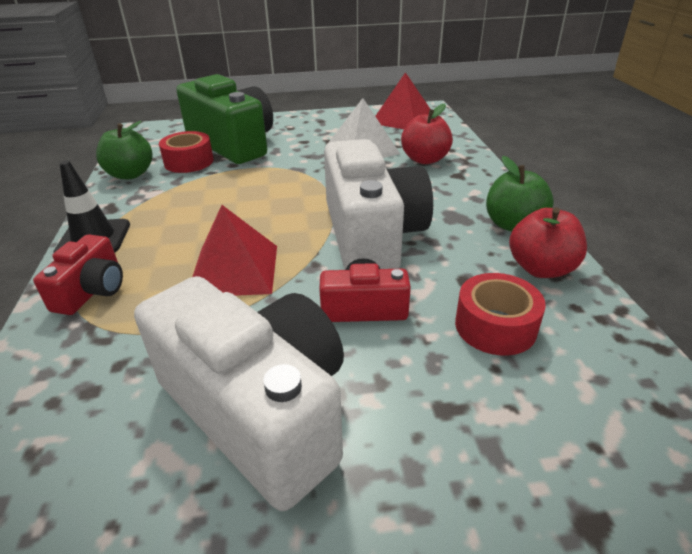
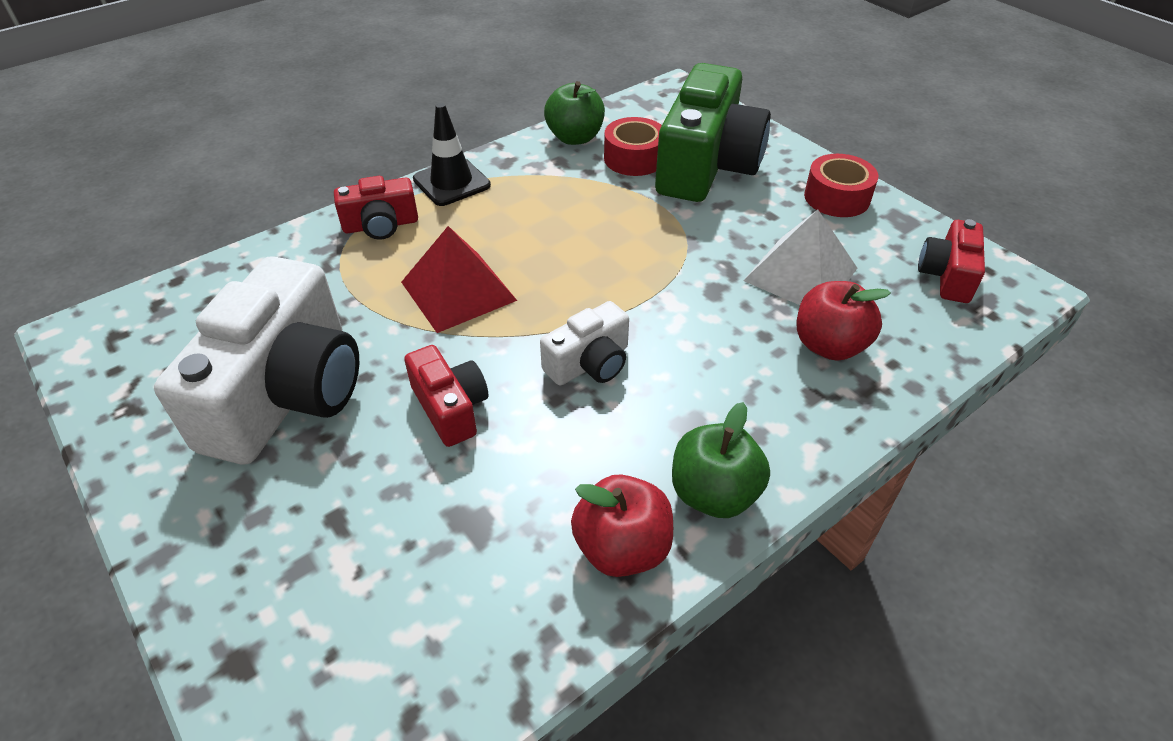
camera: 60 degrees right, 10 degrees up
white camera [324,139,433,270] -> white camera [540,301,629,386], size x0.49
red pyramid [375,72,430,129] -> red camera [918,219,985,303]
red tape [455,273,546,355] -> red tape moved to [804,154,878,217]

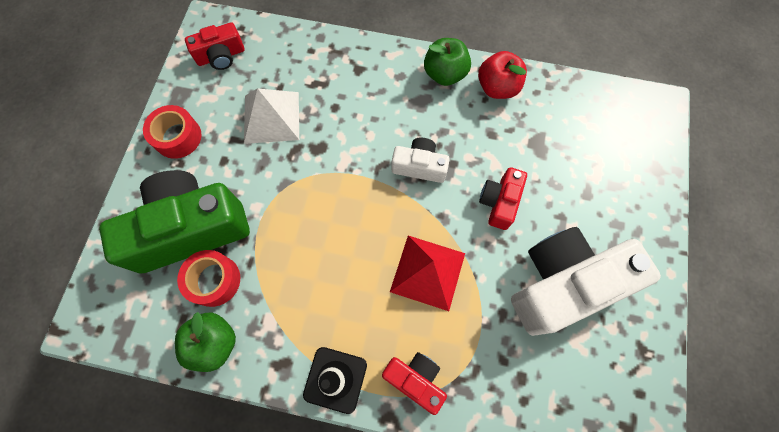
camera: 130 degrees left, 25 degrees up
red apple [797,281,891,361] -> none

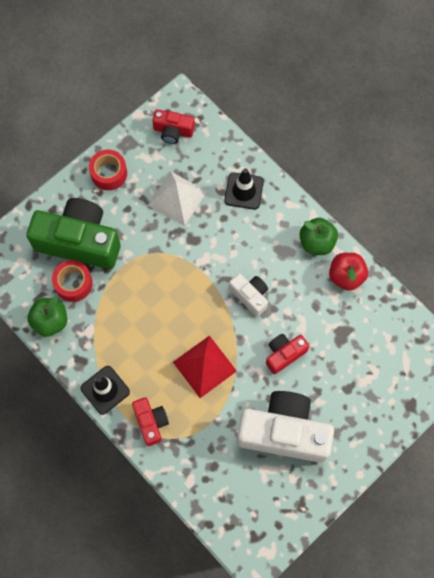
camera: 35 degrees right, 0 degrees up
none -> black traffic cone [224,168,264,210]

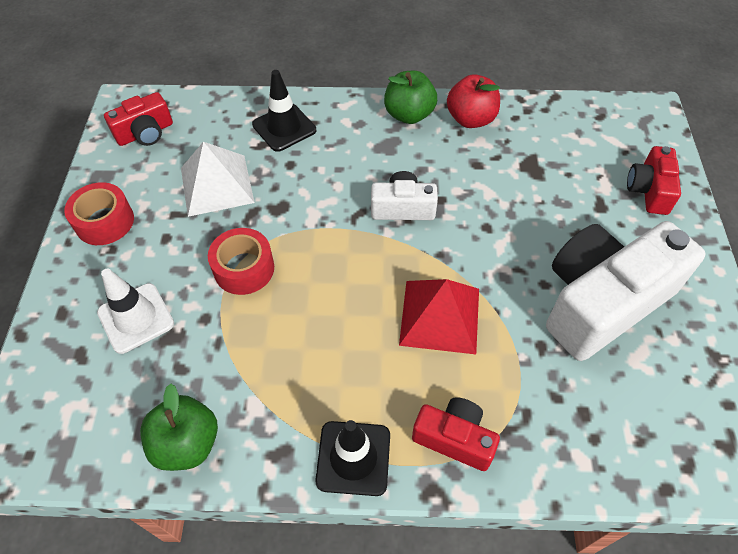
camera: 45 degrees left, 15 degrees down
green camera [26,198,121,269] -> white traffic cone [97,269,174,354]
red tape [52,260,93,302] -> red tape moved to [208,228,274,295]
red camera [266,334,310,374] -> red camera moved to [627,146,681,215]

